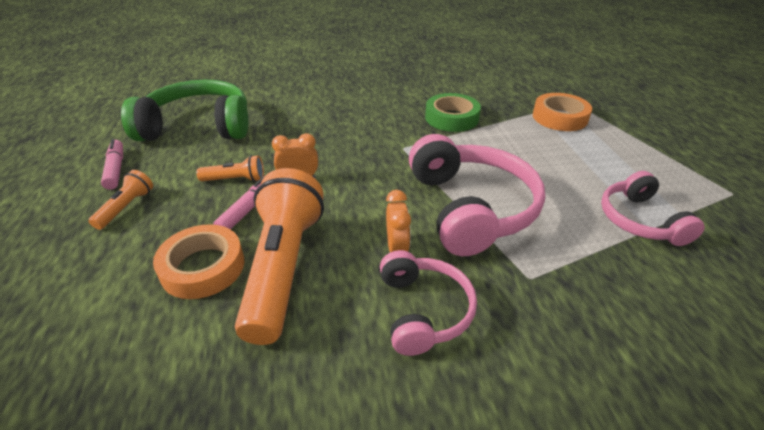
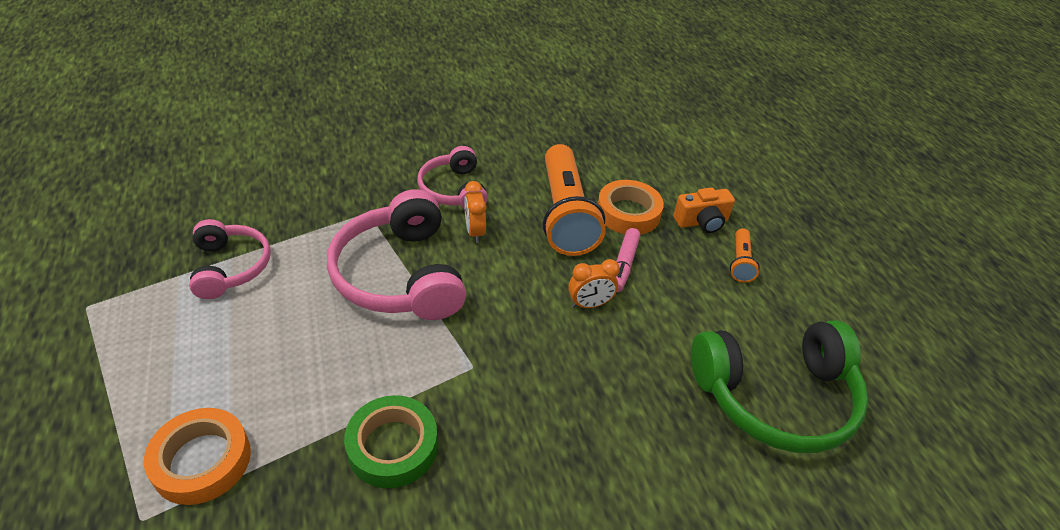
camera: 170 degrees right, 5 degrees up
pink marker [101,139,123,190] -> none
orange flashlight [196,155,264,182] -> none
none -> orange camera [673,187,735,233]

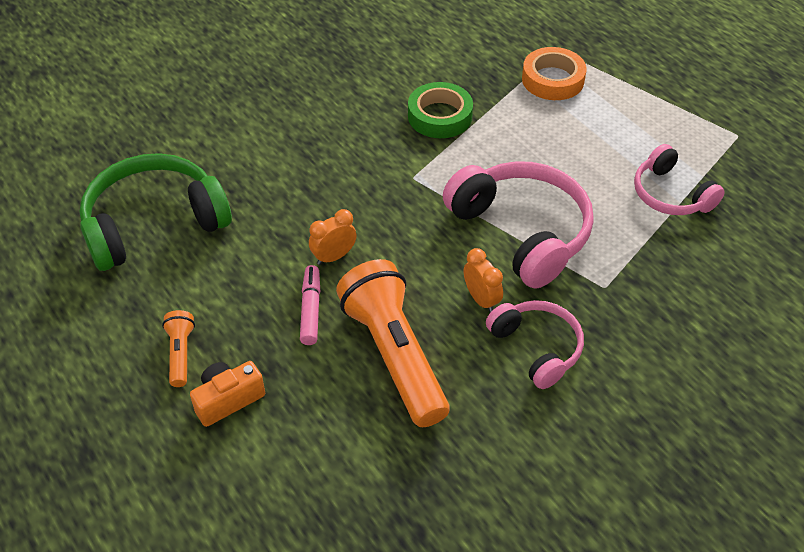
camera: 165 degrees right, 5 degrees up
orange tape [598,180,664,235] -> none

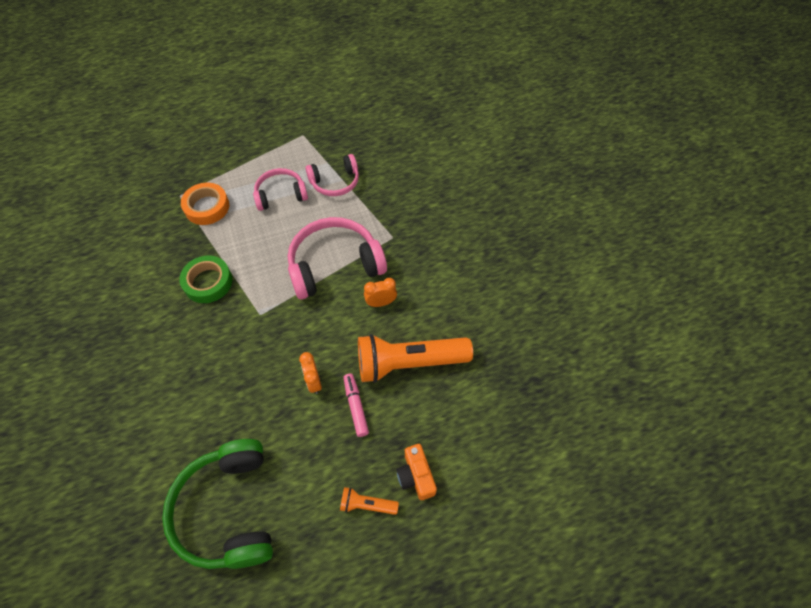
camera: 75 degrees left, 10 degrees up
pink marker [300,265,320,345] -> pink marker turned 60 degrees clockwise [343,374,369,437]
pink headphones [486,300,584,389] -> pink headphones moved to [253,168,308,211]

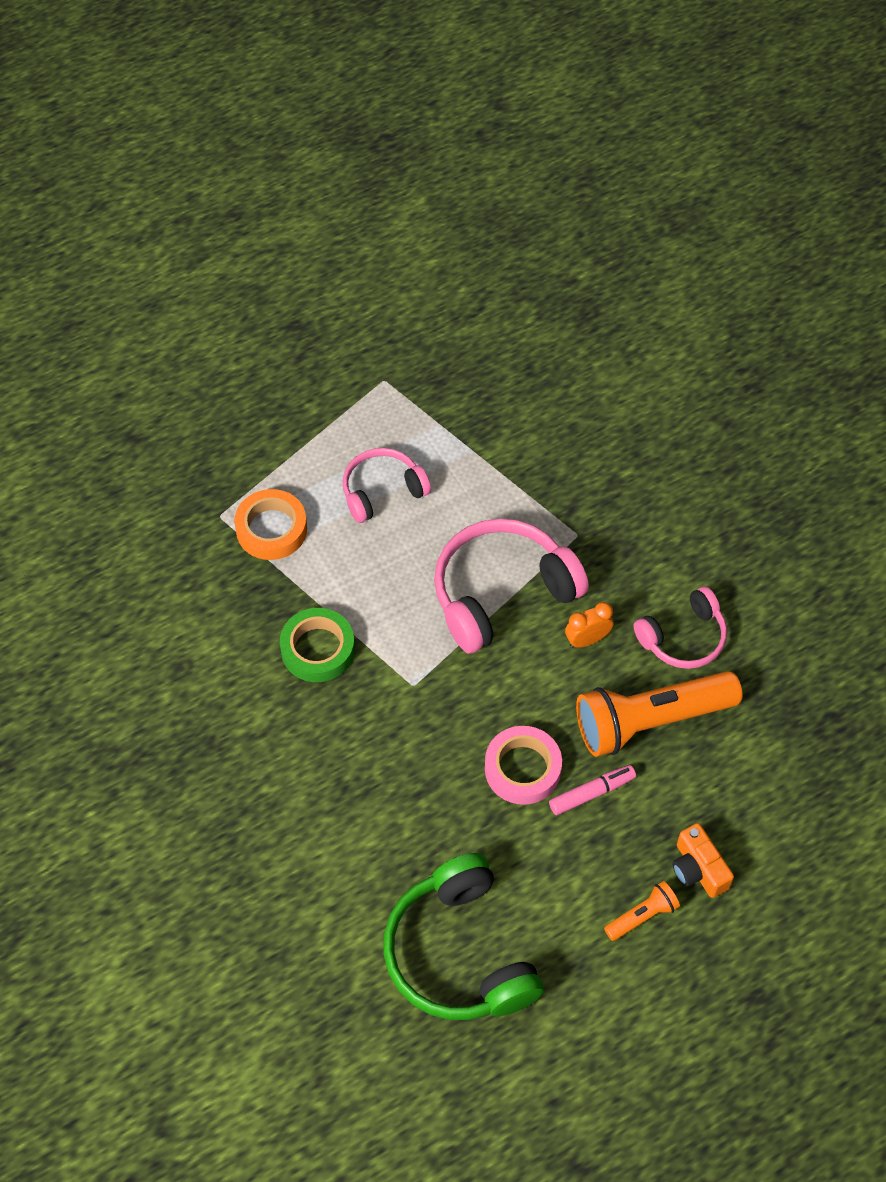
camera: 10 degrees left, 0 degrees up
orange clock [299,352,322,394] -> pink tape [485,726,562,805]
pink headphones [305,154,359,196] -> pink headphones moved to [634,586,727,669]
orange flashlight [340,487,399,515] -> orange flashlight turned 150 degrees clockwise [604,881,680,941]
pink marker [343,374,369,437] -> pink marker turned 90 degrees clockwise [549,765,636,815]

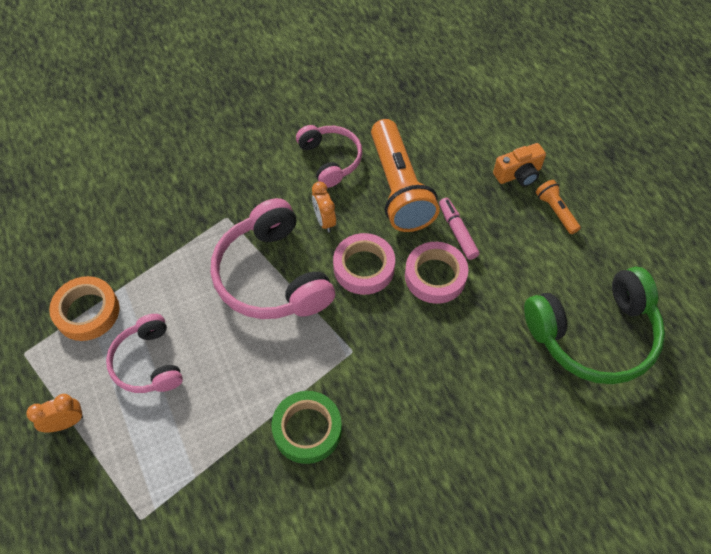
camera: 85 degrees left, 0 degrees up
orange tape [234,489,307,560] -> orange tape moved to [49,276,120,341]
none -> orange clock [26,394,83,432]
none -> pink tape [333,233,395,295]

